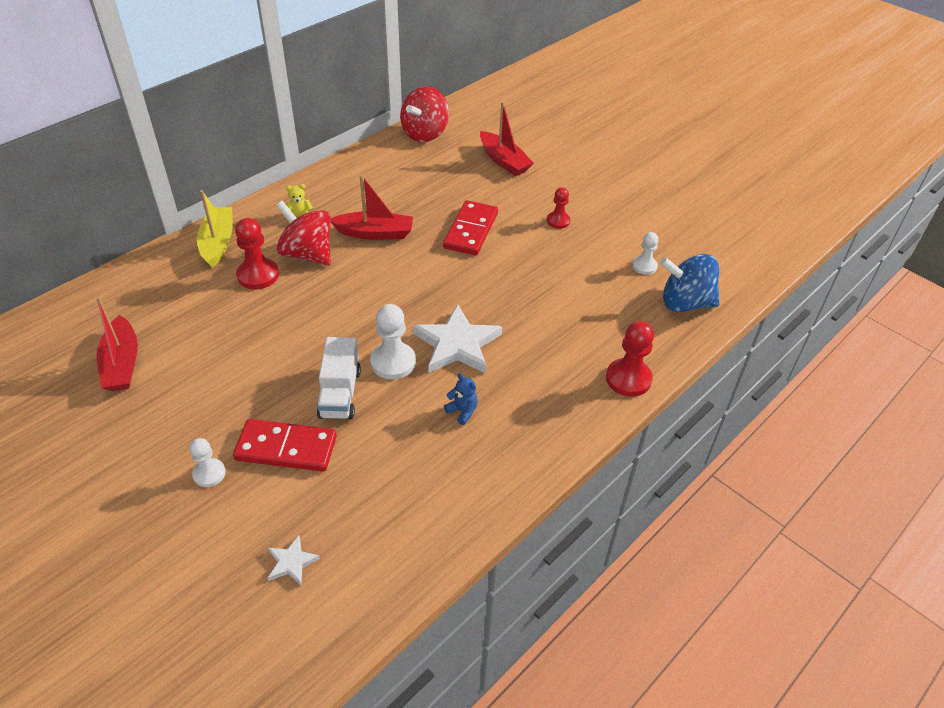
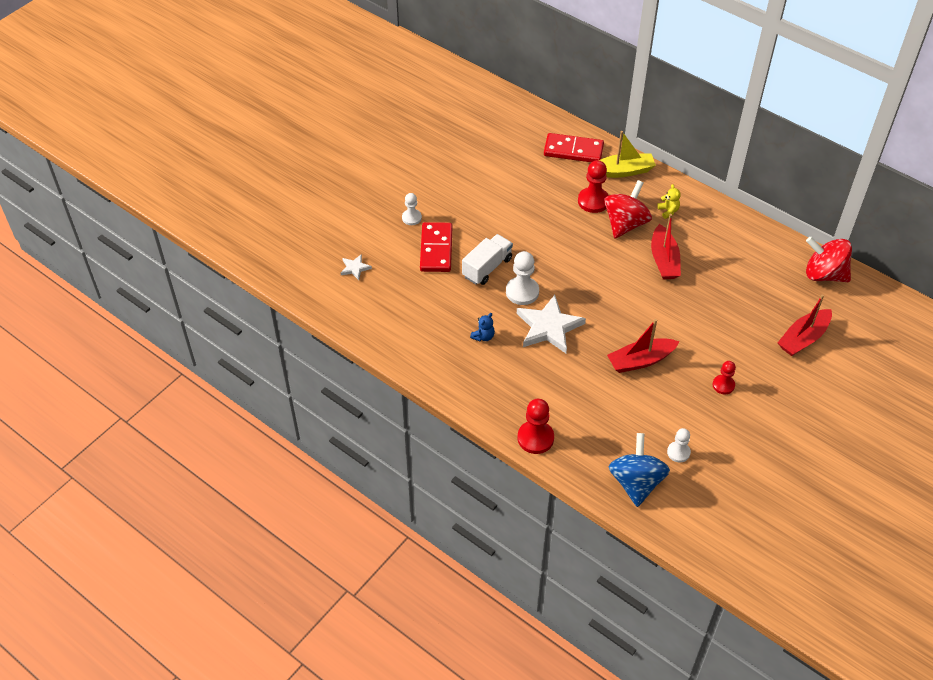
camera: 85 degrees right, 5 degrees up
red boat [96,297,138,391] -> red boat moved to [607,319,680,373]
white truck [317,337,361,420] -> white truck turned 135 degrees clockwise [462,234,513,285]
red domino [443,200,498,256] -> red domino moved to [544,133,604,162]

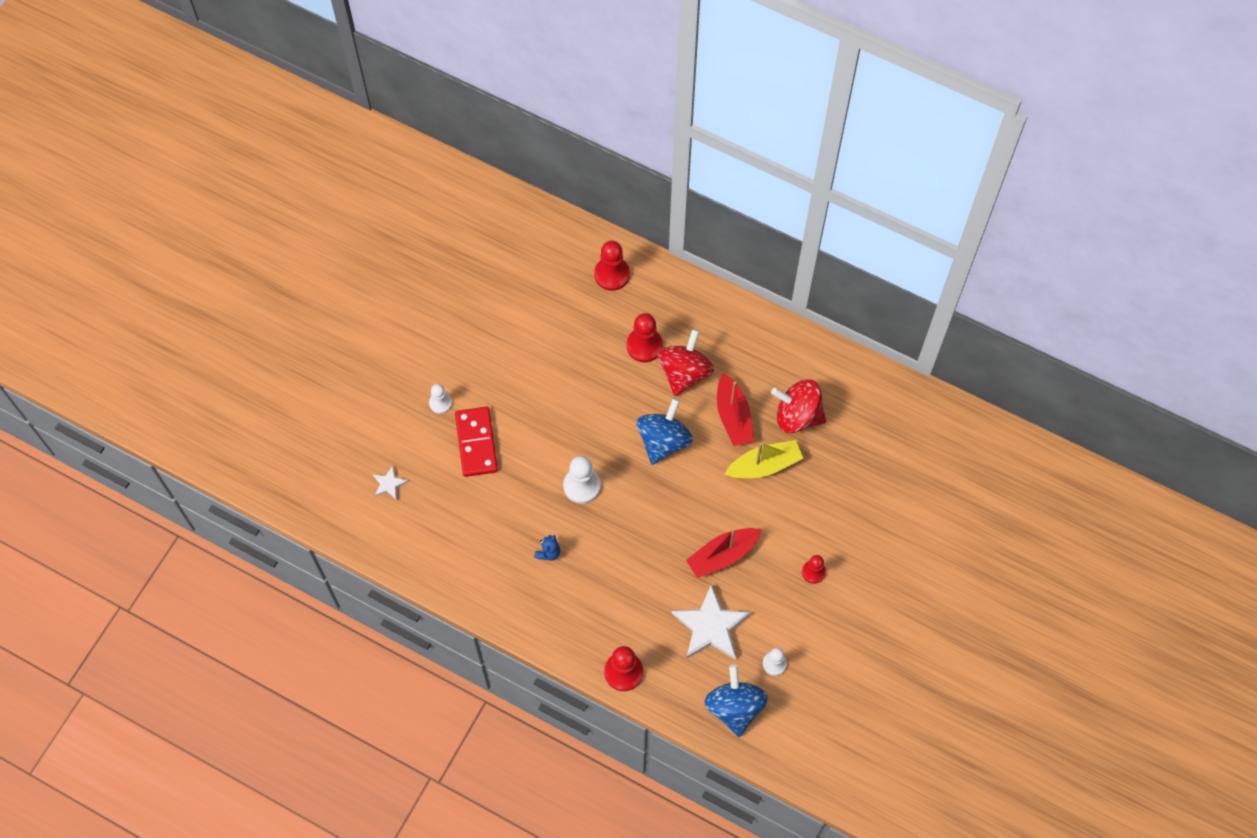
camera: 10 degrees left, 15 degrees up
white truck [462,234,513,285] -> none
white star [517,295,586,353] -> white star moved to [672,584,751,660]
red domino [544,133,604,162] -> red pawn [594,241,630,291]
yellow boat [600,131,656,178] -> yellow boat moved to [725,440,803,478]
yellow teddy bear [657,184,680,219] -> none
red boat [778,294,832,356] -> none
red spinning top [806,237,852,282] -> red spinning top moved to [771,379,826,433]
none -> blue spinning top [636,398,693,465]

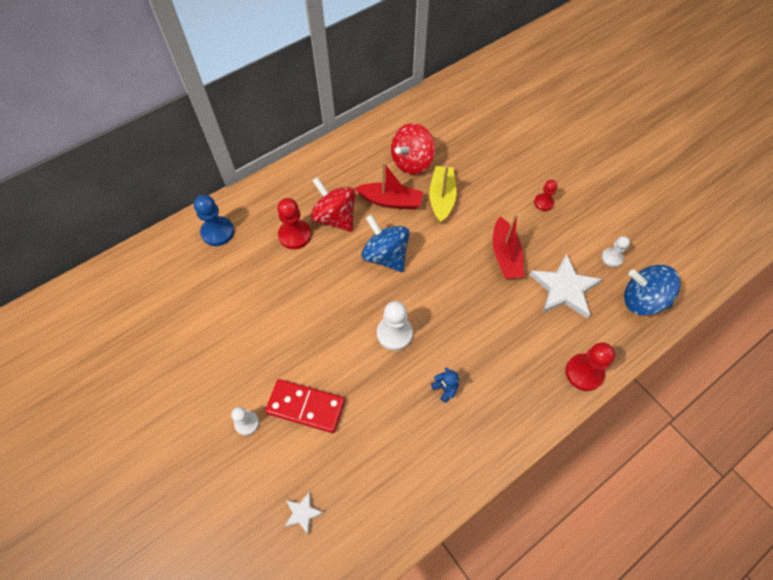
camera: 65 degrees left, 5 degrees down
red pawn [594,241,630,291] -> blue pawn [194,195,234,246]

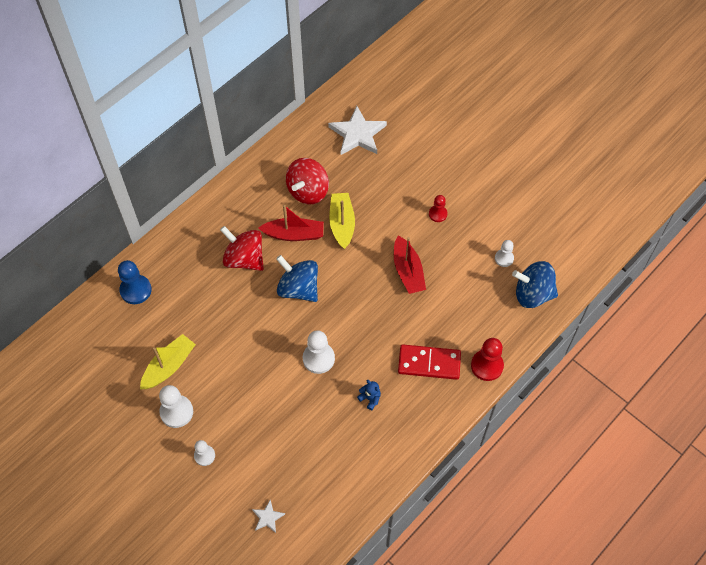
camera: 10 degrees left, 0 degrees up
red domino [265,379,345,433] -> red domino moved to [398,344,461,380]
red pawn [277,198,311,249] -> none
white star [530,253,602,319] -> white star moved to [328,106,387,155]
none -> yellow boat [140,334,196,389]
none -> white pawn [159,385,193,428]

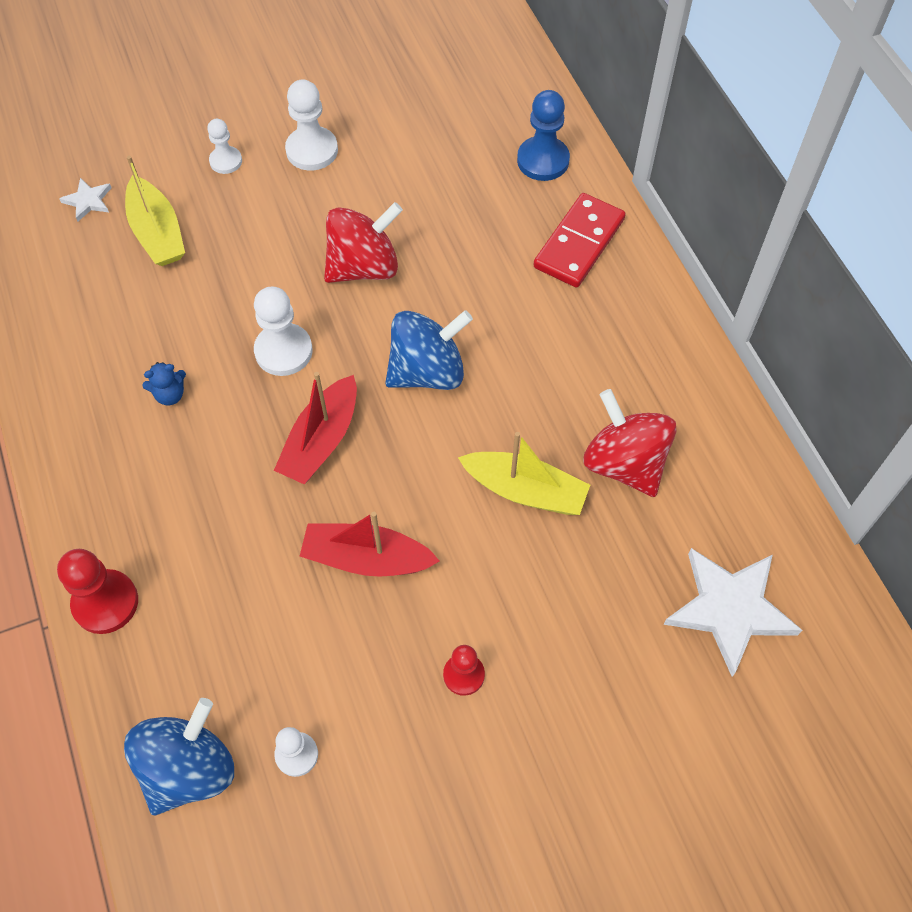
camera: 115 degrees right, 0 degrees up
yellow boat [140,334,196,389] -> yellow boat moved to [125,156,185,266]
red spinning top [220,226,264,271] -> red spinning top moved to [324,202,403,283]
red boat [258,205,324,241] -> red boat moved to [274,372,357,484]
red domino [398,344,461,380] -> red domino moved to [534,193,626,288]

